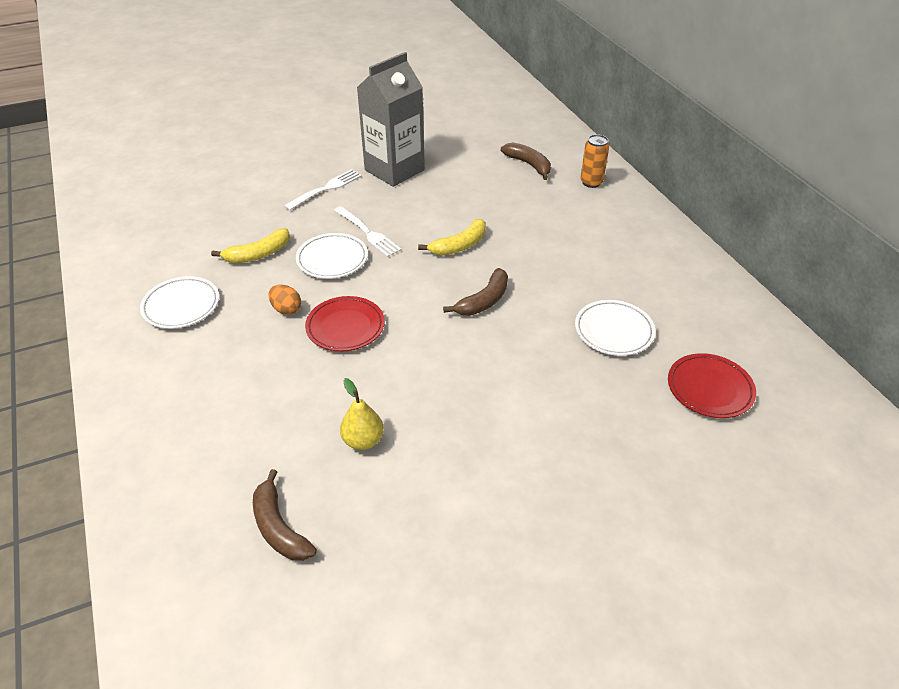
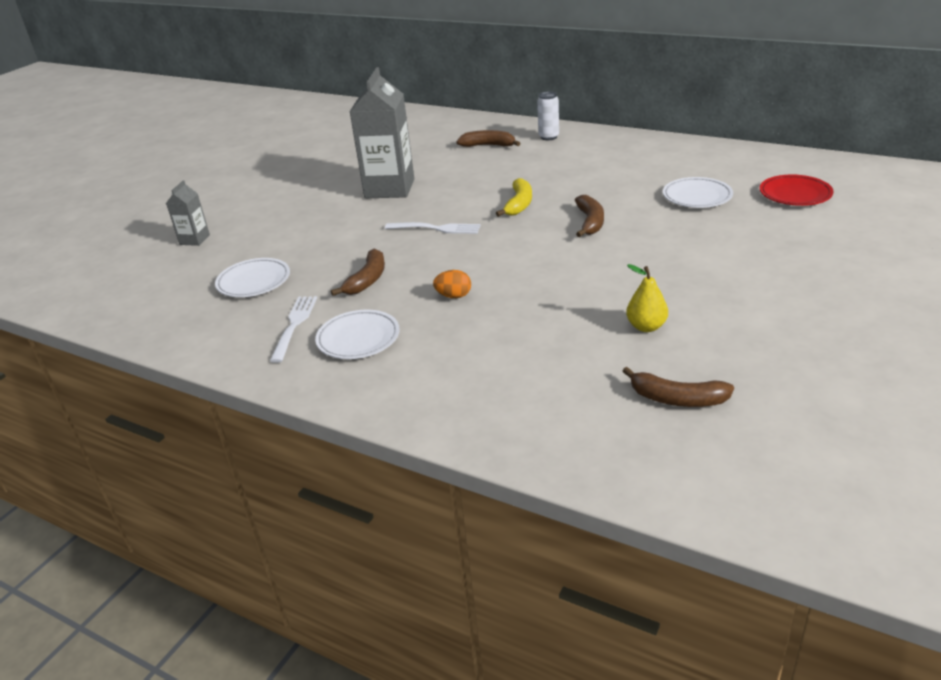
camera: 35 degrees left, 10 degrees down
yellow banana [211,228,290,263] -> brown banana [331,249,385,296]
white fork [284,169,362,211] -> white fork moved to [270,296,317,363]
white plate [296,233,368,279] -> white plate moved to [215,258,290,297]
red plate [305,296,385,351] -> none
orange can [580,134,609,188] -> white can [537,92,559,140]
none -> grey carton [166,180,210,246]

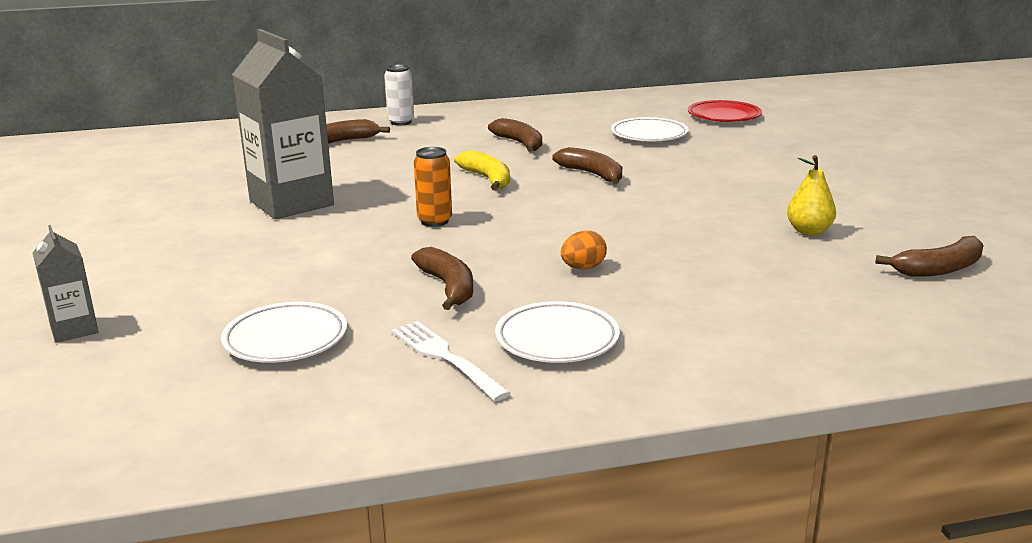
camera: 45 degrees left, 10 degrees down
white fork [385,222,481,234] -> orange can [414,147,452,227]
none -> brown banana [488,118,542,152]

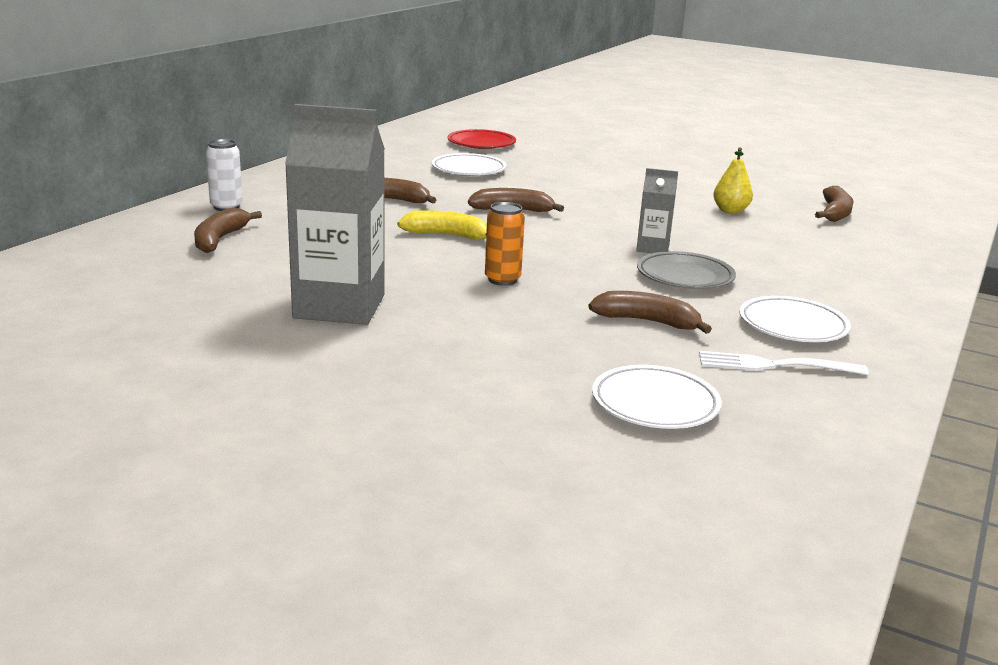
camera: 50 degrees left, 0 degrees up
grey carton [33,225,99,343] -> grey carton moved to [636,168,678,253]
orange egg [561,230,607,269] -> grey plate [637,251,736,289]

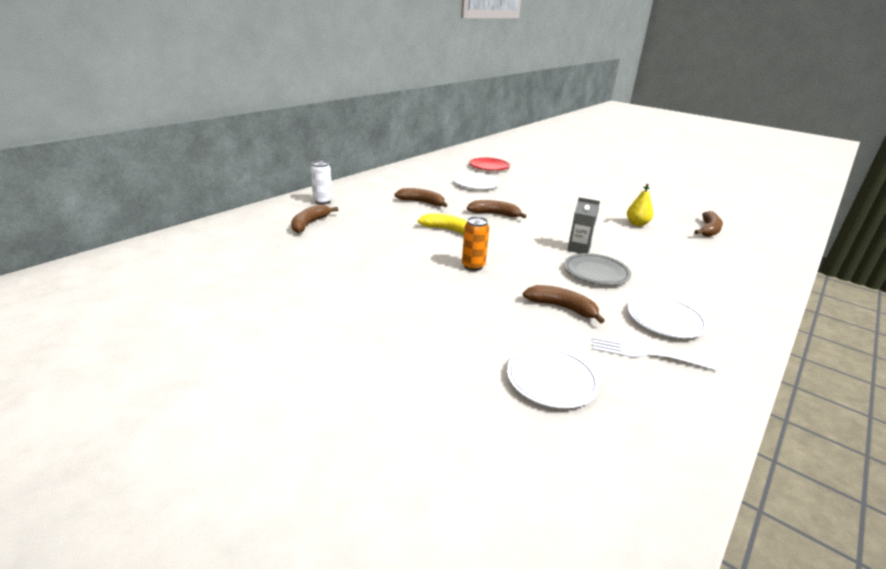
camera: 10 degrees right, 5 degrees up
grey carton [285,104,385,325] -> none

